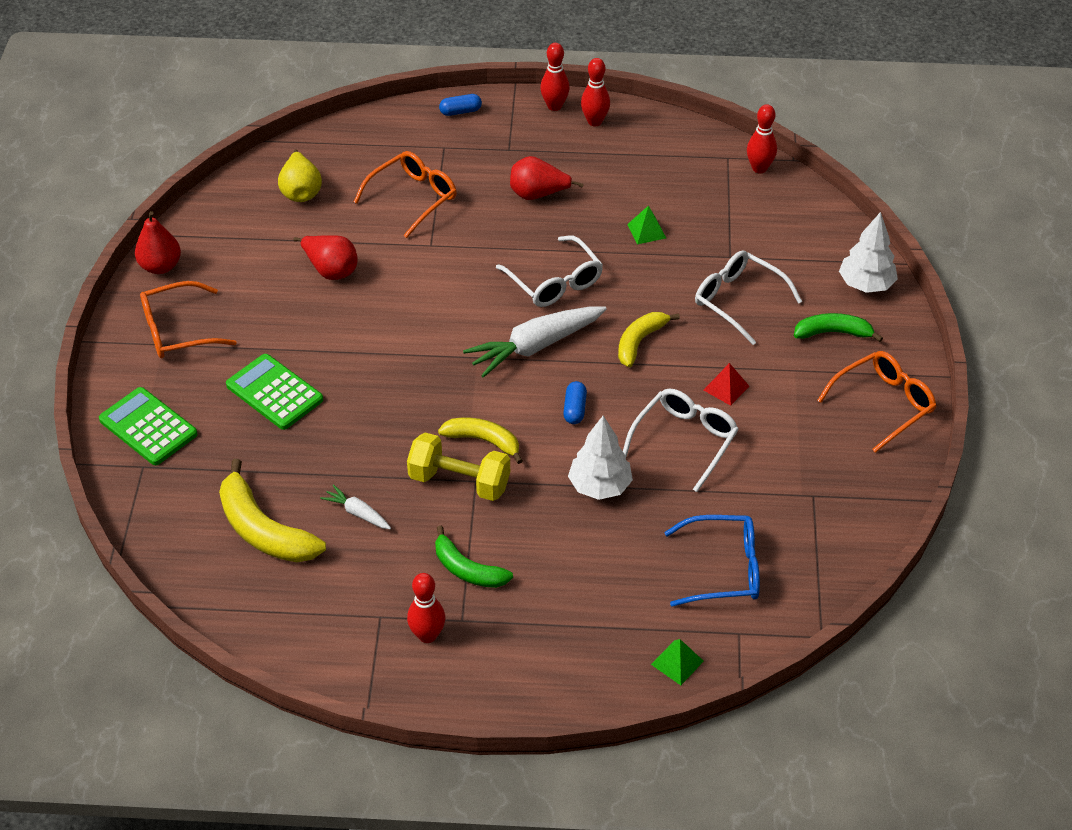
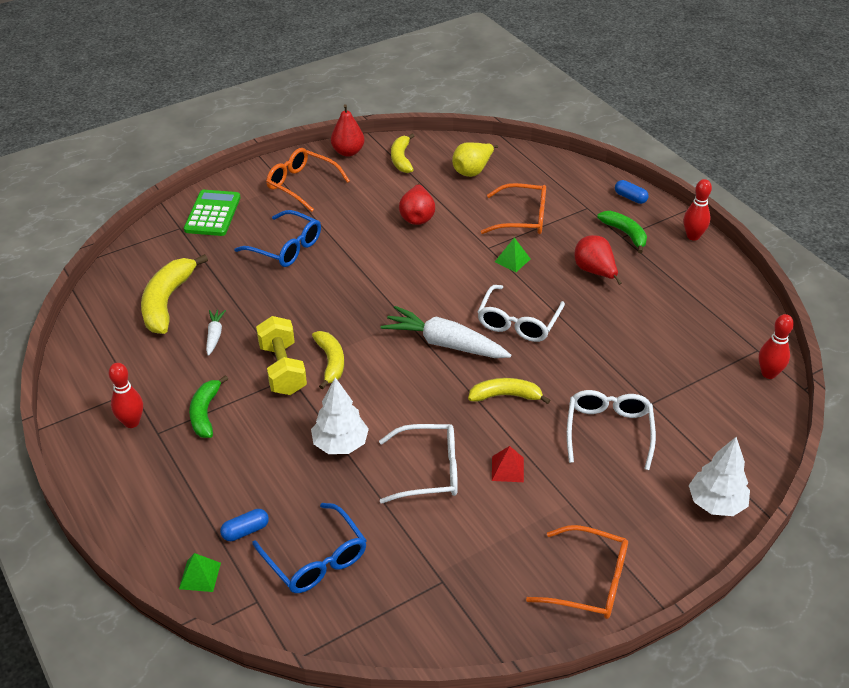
camera: 55 degrees right, 5 degrees down
green calculator [226,354,323,430] -> blue glasses [234,210,321,267]
blue capsule [563,381,587,424] -> blue capsule moved to [220,509,269,541]
red bowling pin [581,58,610,126] -> none
green pyramid [627,205,666,244] -> green pyramid moved to [495,237,530,272]
green banana [794,313,883,342] -> green banana moved to [597,211,647,253]
none -> yellow banana [391,133,414,173]

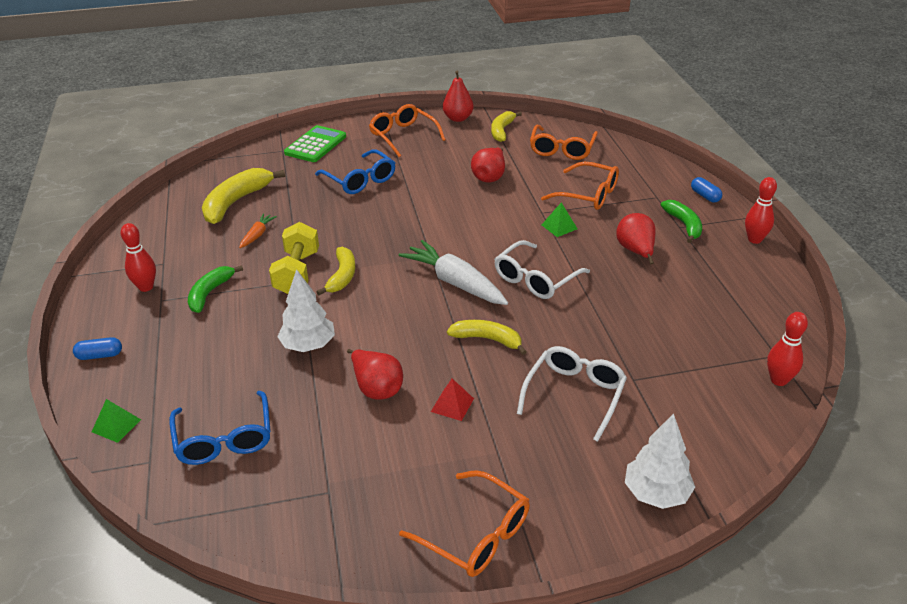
camera: 20 degrees right, 5 degrees down
white carrot [206,310,226,356] -> orange carrot [239,214,277,248]
blue capsule [220,509,269,541] -> blue capsule moved to [73,337,122,360]
white glasses [379,424,458,503] -> red pear [347,349,403,400]
yellow pear [452,142,498,177] -> orange glasses [530,125,598,160]

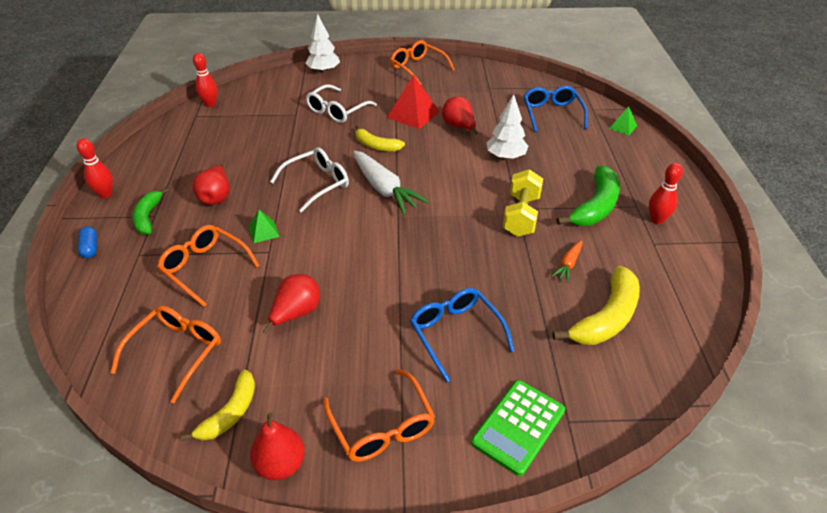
camera: 170 degrees left, 5 degrees up
blue capsule [73,337,122,360] -> none
green banana [188,265,243,313] -> green banana [556,166,620,226], size x1.57
yellow banana [316,247,355,295] -> none
red pyramid [431,379,474,421] -> red pyramid [387,75,440,129], size x1.86

